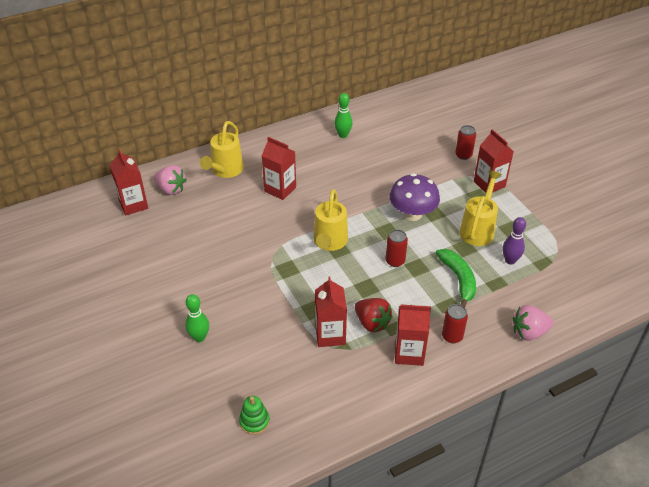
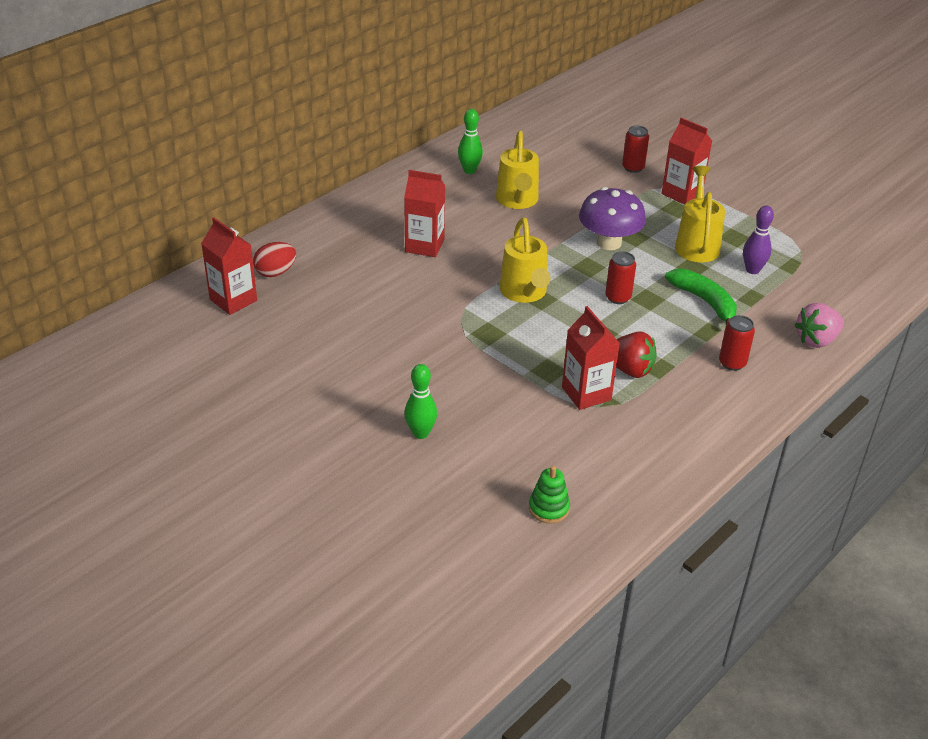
camera: 20 degrees left, 5 degrees down
pink strawberry [154,165,187,195] -> red egg [253,242,296,277]
yellow watering can [200,121,244,178] -> yellow watering can moved to [496,131,539,209]
red carton [395,304,431,366] -> none

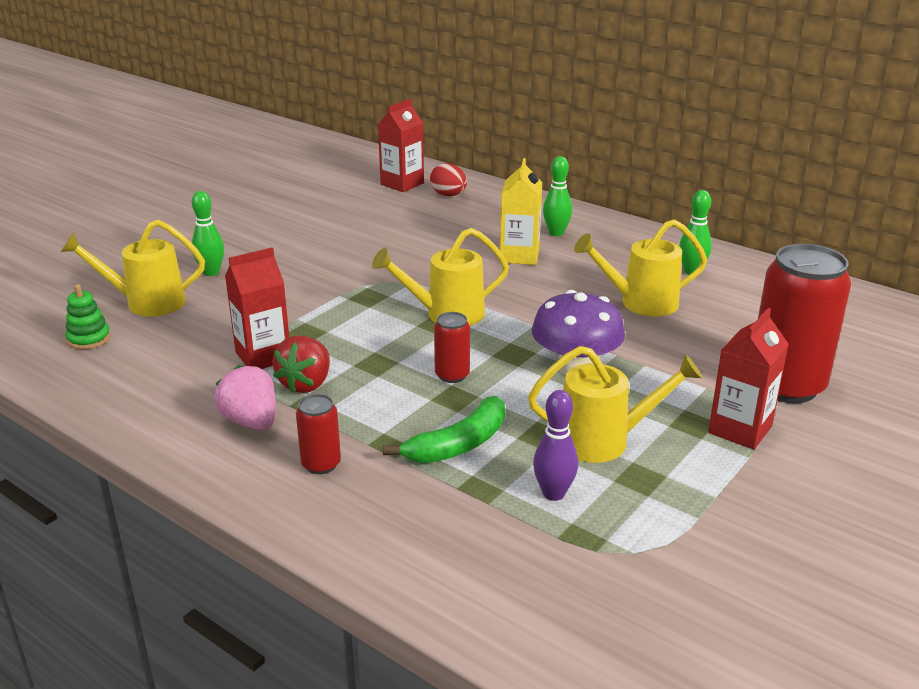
camera: 85 degrees right, 10 degrees down
red carton [404,170,445,257] -> yellow carton [500,158,542,265]
red can [622,126,649,173] -> red can [758,244,851,403], size x2.15
pink strawberry [795,303,844,348] -> pink strawberry moved to [214,365,276,430]
none -> yellow watering can [61,220,205,317]
none -> green bowling pin [543,156,572,236]

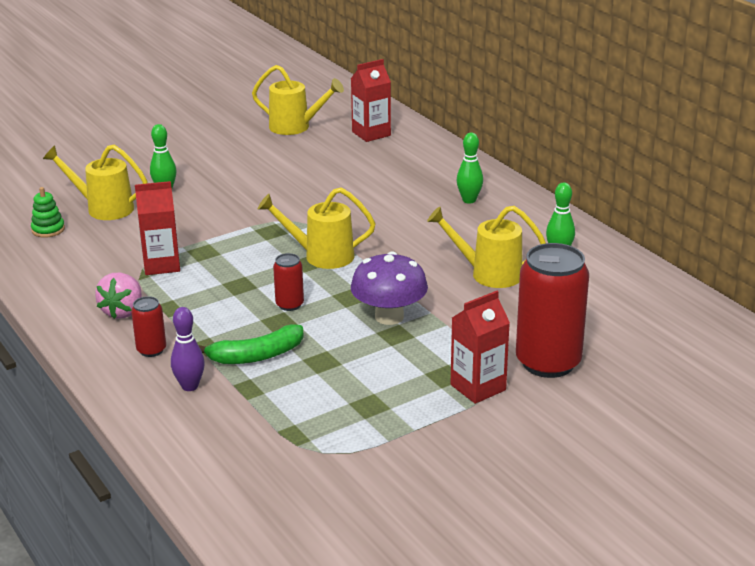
camera: 20 degrees right, 0 degrees up
pink strawberry [214,365,276,430] -> pink strawberry turned 150 degrees counterclockwise [95,273,142,319]
red strawberry [272,336,330,393] -> none
red egg [430,163,467,196] -> none
yellow carton [500,158,542,265] -> none
yellow watering can [528,346,702,463] -> yellow watering can moved to [252,65,344,135]
purple bowling pin [533,390,578,501] -> purple bowling pin moved to [171,307,205,391]

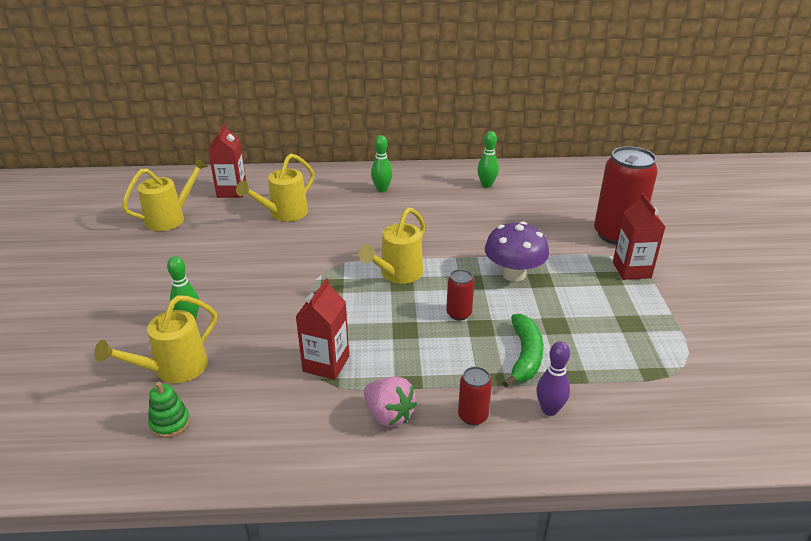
camera: 60 degrees left, 5 degrees up
yellow watering can [427,206,546,288] -> yellow watering can moved to [236,154,314,221]

